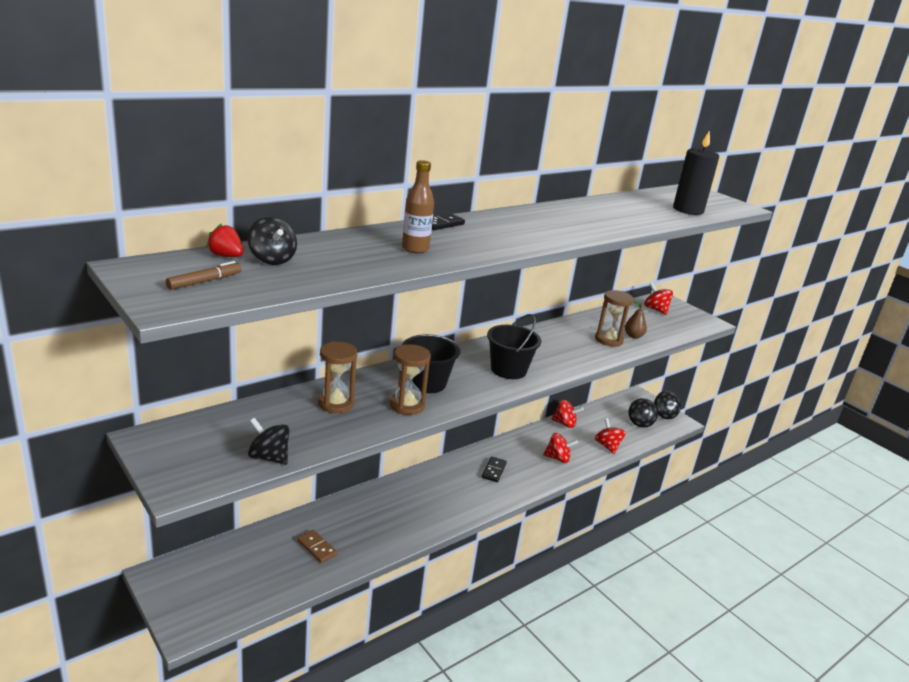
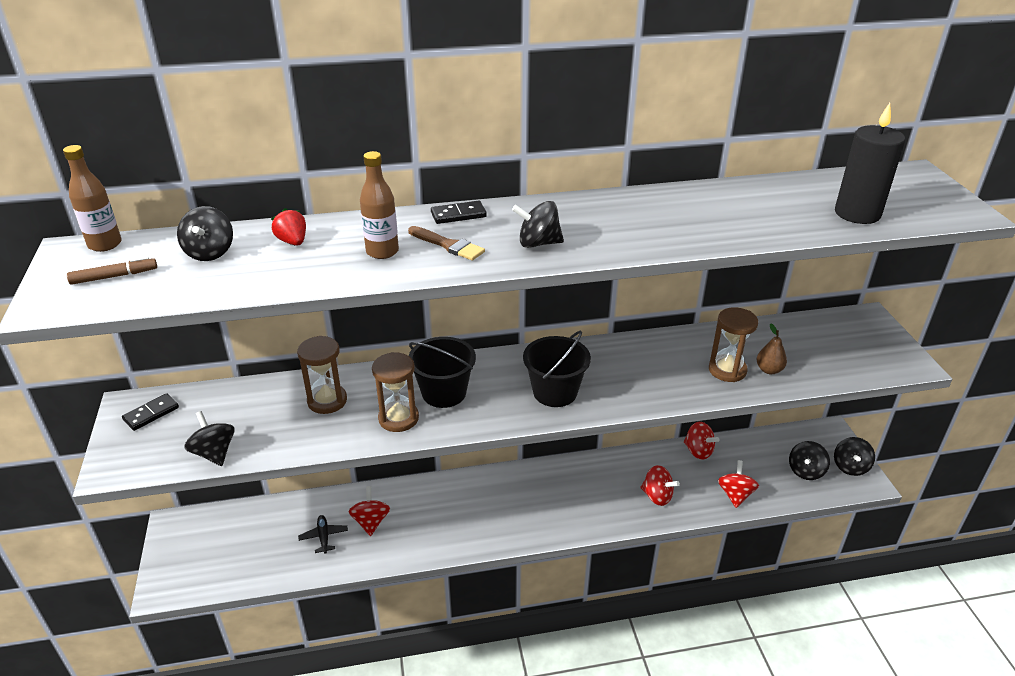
camera: 30 degrees right, 10 degrees up
red strawberry [206,224,244,257] -> red strawberry moved to [271,208,306,246]
brown domino [297,530,337,563] -> black plane [298,515,348,554]
black domino [482,456,507,482] -> black domino moved to [122,393,179,431]
red spinning top [644,283,673,315] -> red spinning top moved to [348,486,390,536]
none -> brown bottle [63,145,121,252]
none -> brown brush [408,226,485,261]
none -> black spinning top [512,201,564,248]

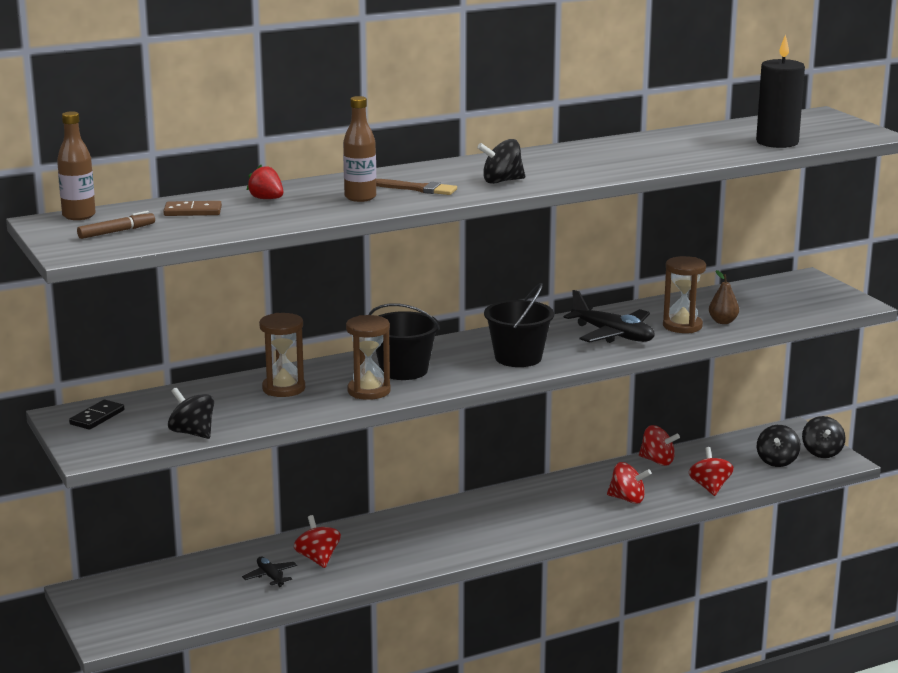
camera: 15 degrees left, 15 degrees down
black spinning top [177,206,233,261] -> brown domino [163,201,222,216]
black domino [431,201,487,224] -> none
none -> black plane [563,290,654,343]

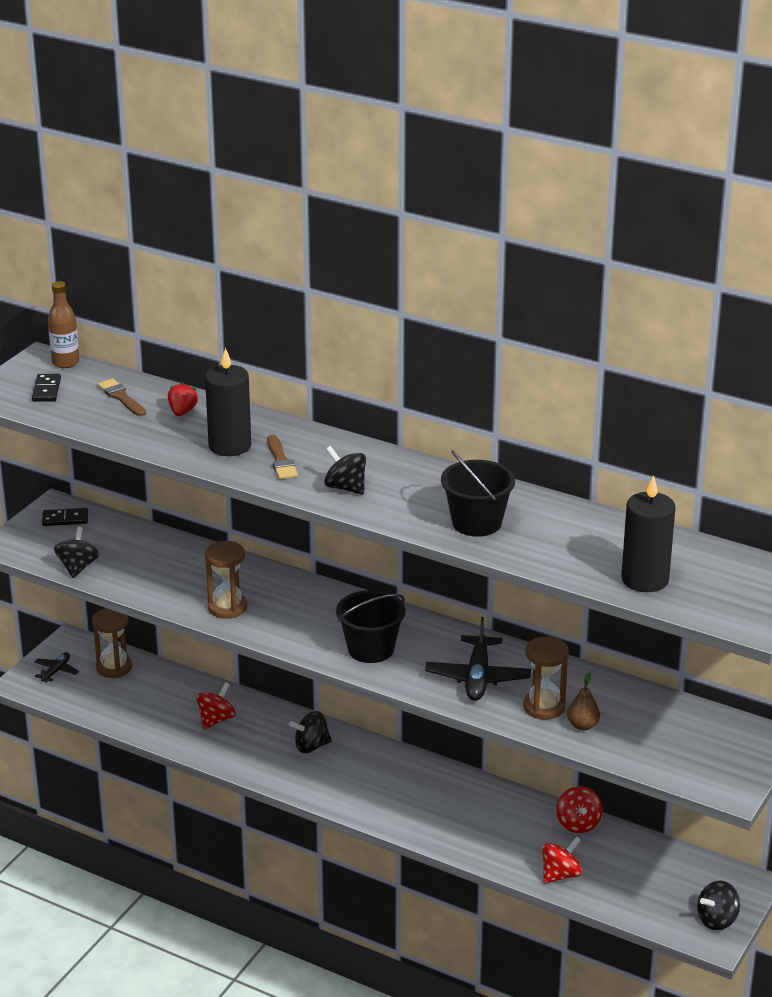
camera: 55 degrees right, 10 degrees up
brown marker [77,211,155,239] -> black domino [32,374,61,402]
brown domino [163,201,222,216] -> brown brush [97,378,146,416]
black plane [242,557,297,587] -> black plane moved to [34,652,79,682]
brown hourglass [259,313,305,397] -> brown hourglass moved to [92,608,132,678]
brown bottle [343,96,376,202] -> black candle [205,348,251,456]
black bucket [369,303,440,380] -> black bucket moved to [441,450,515,537]
red spinning top [607,462,652,504] -> none
black spinning top [757,425,801,467] -> black spinning top moved to [289,711,332,753]

